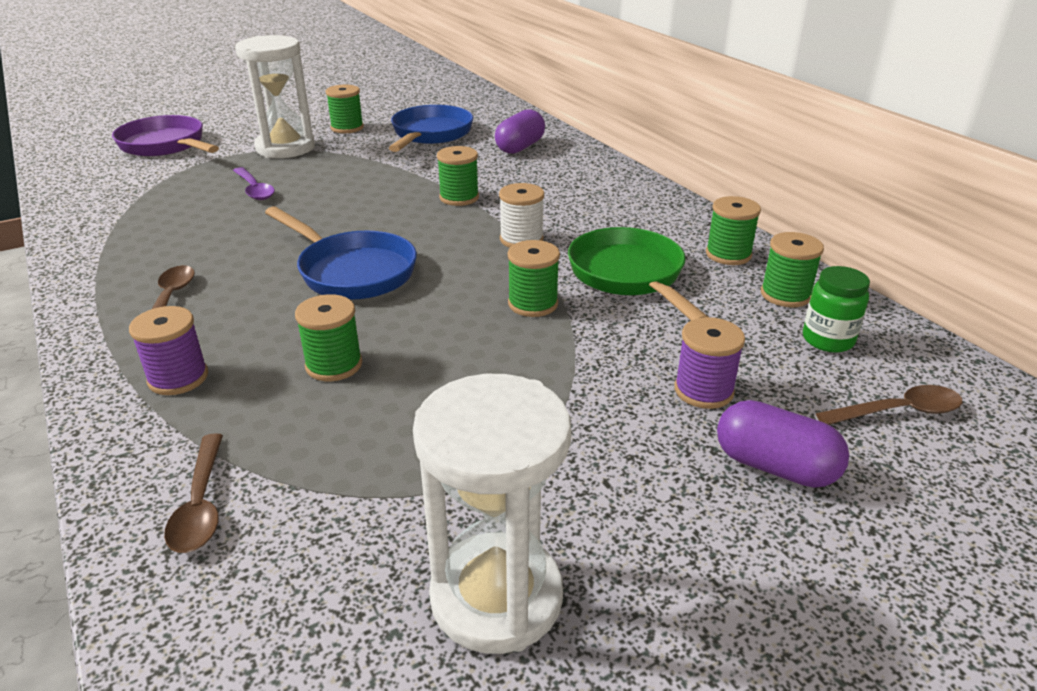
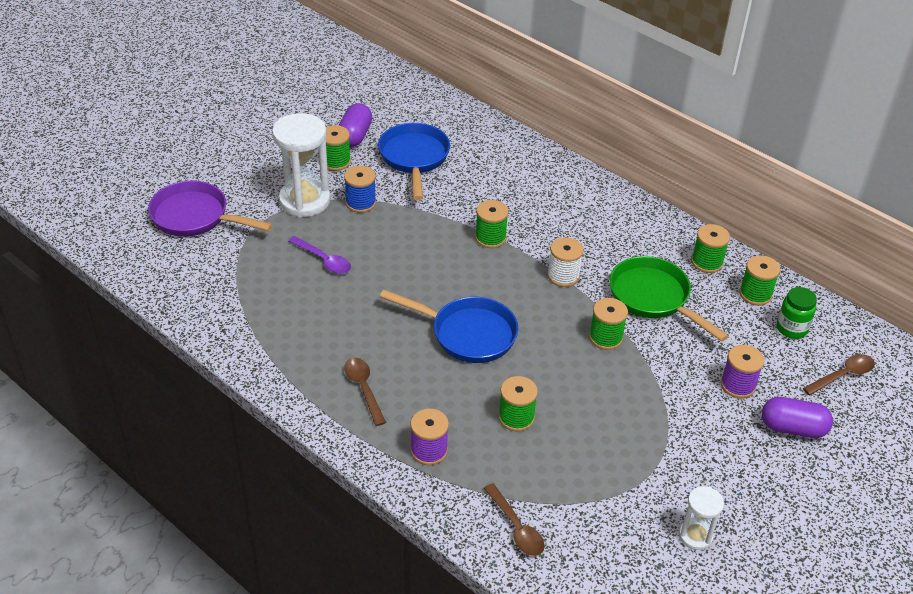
camera: 20 degrees left, 10 degrees up
white hourglass [413,374,571,654] -> white hourglass [679,486,724,550], size x0.52
purple capsule [495,109,545,154] -> purple capsule moved to [339,103,372,147]
none -> blue spool [344,166,376,213]

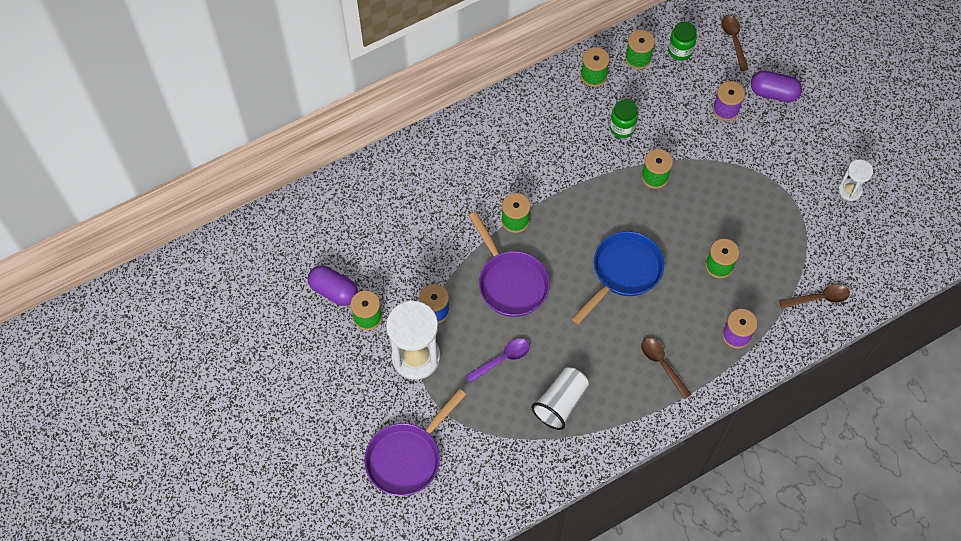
camera: 70 degrees left, 20 degrees up
brown spoon [344,358,386,426] -> brown spoon turned 60 degrees clockwise [641,338,692,399]
blue pan [378,123,450,200] -> none
white spool [547,237,584,287] -> none
green pan [609,256,729,342] -> green jar [610,99,638,138]
purple capsule [762,397,833,438] -> purple capsule turned 75 degrees clockwise [751,71,802,102]
none -> purple pan [468,211,550,317]
none -> white cup [531,367,589,430]

